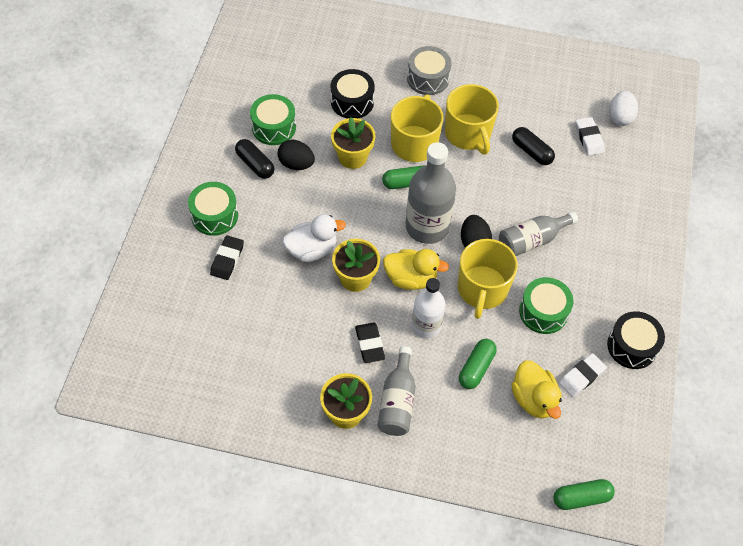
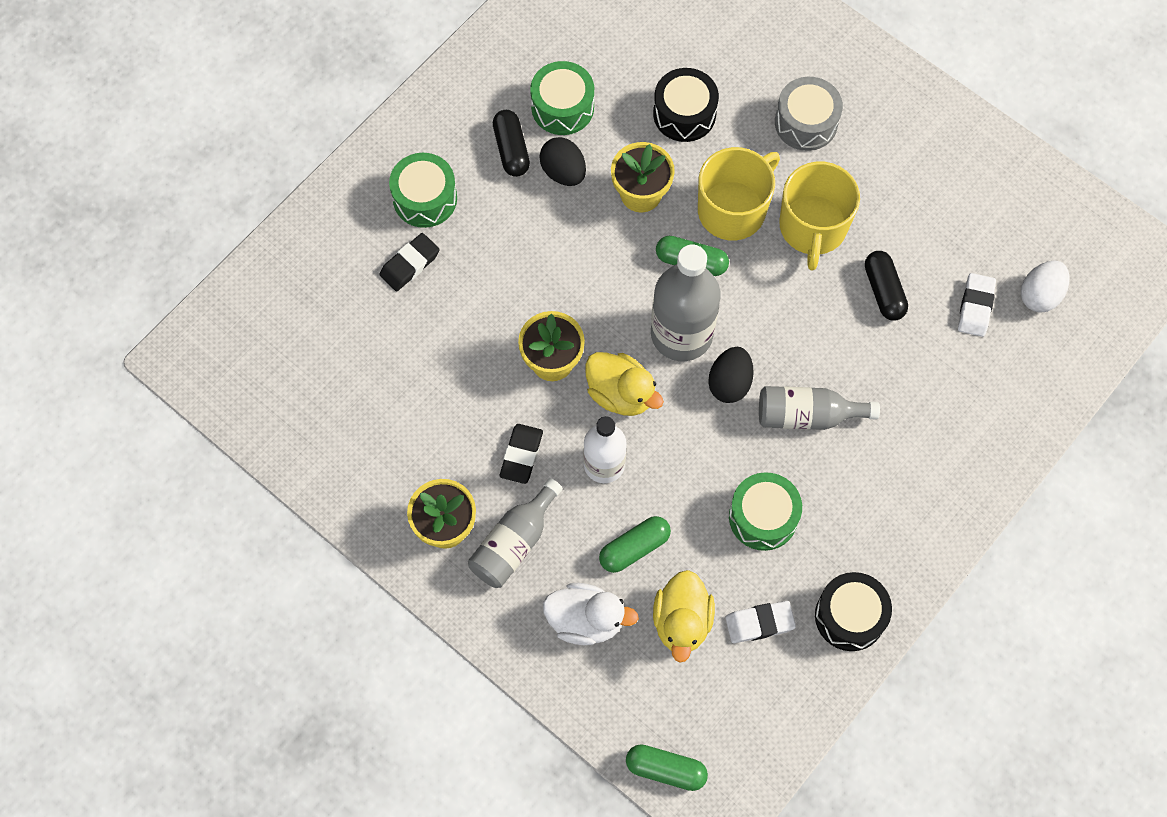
camera: 30 degrees right, 10 degrees up
white duck [282,214,346,262] -> white duck moved to [543,583,639,645]
yellow mug [458,239,518,319] -> none

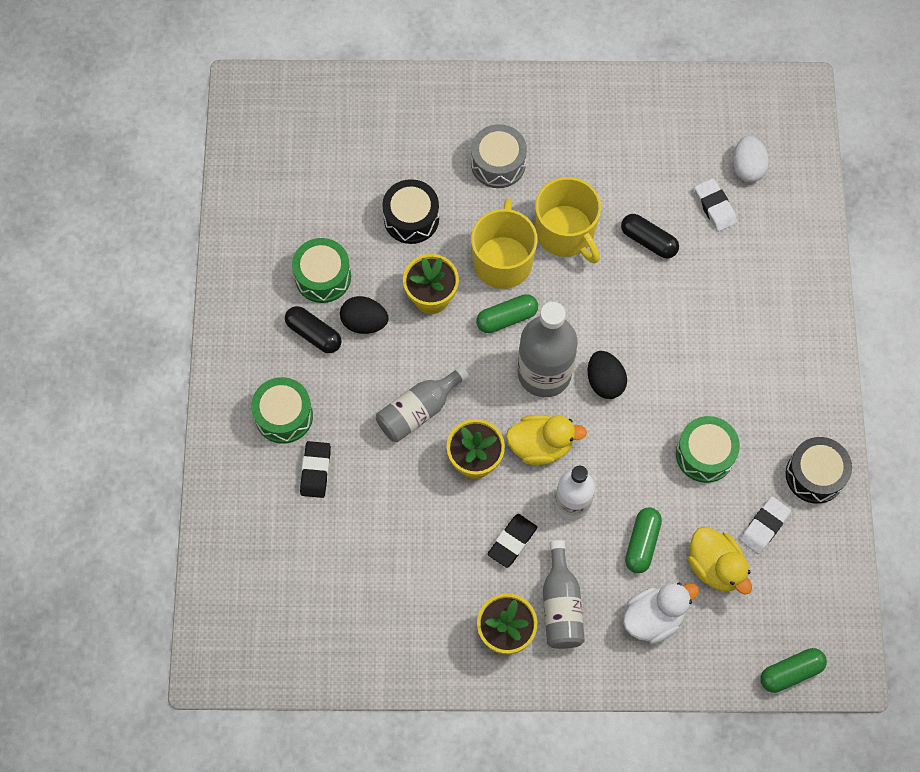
camera: 40 degrees left, 0 degrees up
black eraser [500,424,543,484] -> black eraser turned 60 degrees clockwise [488,514,537,568]
grey bottle [759,386,880,430] -> grey bottle moved to [376,365,469,442]

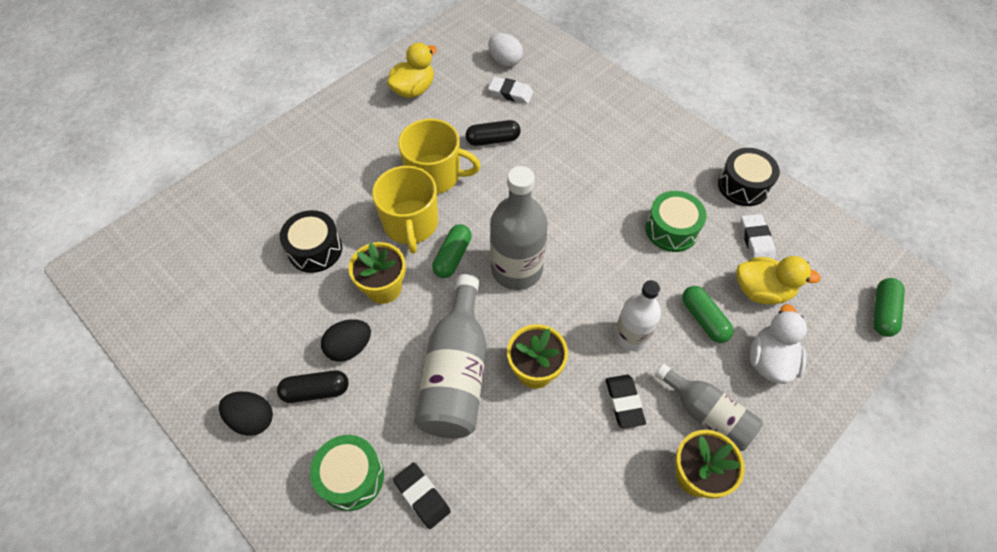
camera: 45 degrees left, 10 degrees down
green drum [292,238,351,303] -> none
grey bottle [376,365,469,442] -> grey bottle [414,274,486,438], size x1.56
grey drum [471,124,527,188] -> none
yellow mug [471,199,538,289] -> yellow mug turned 150 degrees counterclockwise [372,166,438,254]
yellow duck [506,415,587,465] -> yellow duck moved to [387,43,437,98]
black egg [588,351,627,399] -> black egg moved to [219,391,273,436]

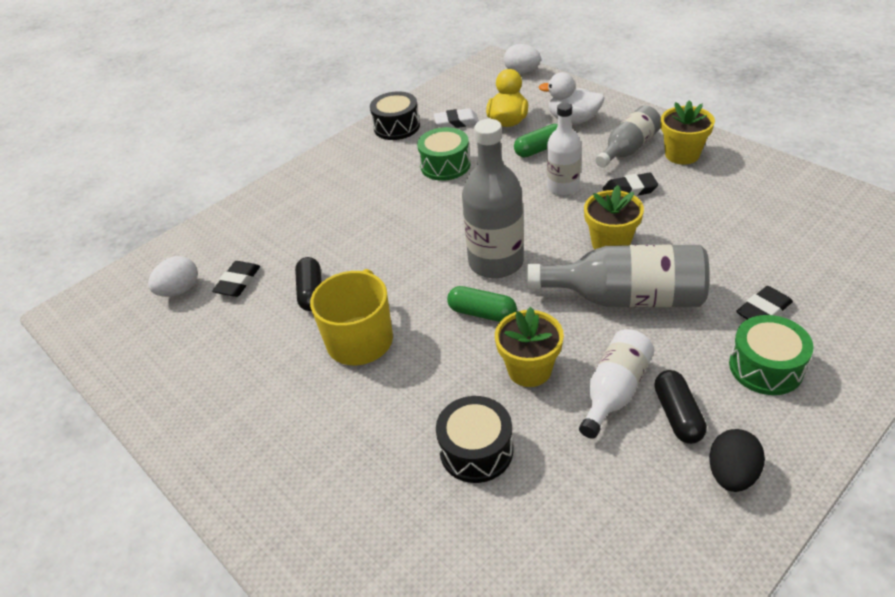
camera: 85 degrees left, 15 degrees down
black egg [321,319,371,362] -> white bottle [579,329,654,439]
yellow mug [372,166,438,254] -> none
yellow duck [387,43,437,98] -> none
white eraser [488,77,533,104] -> black eraser [212,261,260,297]
green capsule [873,278,905,337] -> white egg [504,44,541,74]

